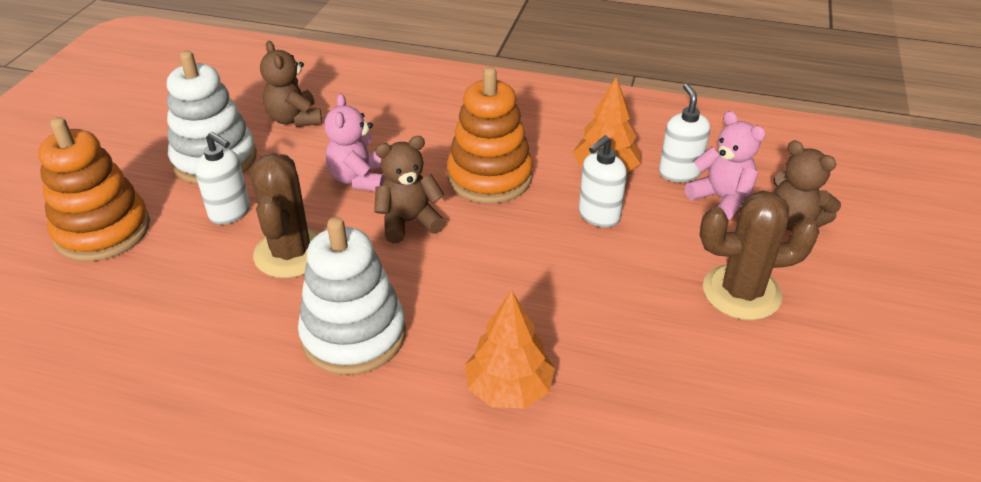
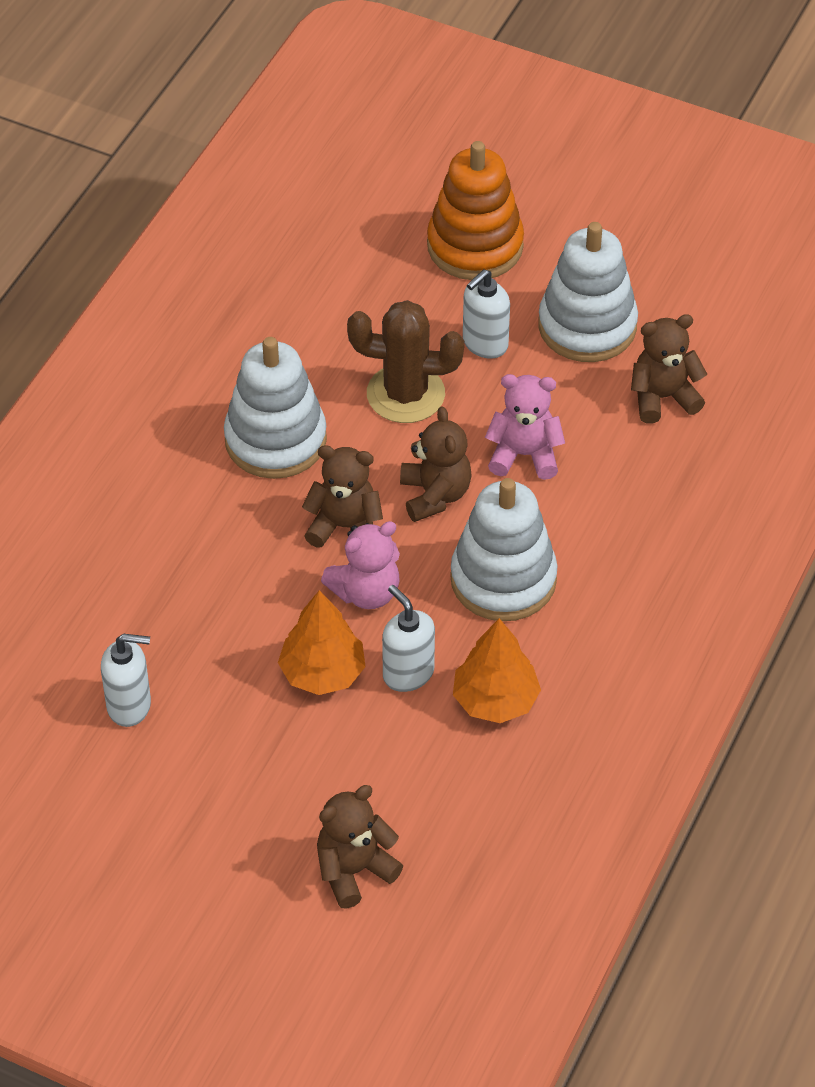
camera: 100 degrees right, 10 degrees up
orange stacking toy [447,67,533,204] -> white stacking toy [450,478,558,621]
orange tree [465,290,555,409] -> orange tree moved to [278,590,366,695]
white soap dispenser [659,83,710,183] -> white soap dispenser moved to [101,634,151,727]
pink teddy bear [685,111,766,220] -> pink teddy bear moved to [321,521,400,609]
brown cactus [700,190,819,320] -> none
none -> brown teddy bear [302,445,383,548]

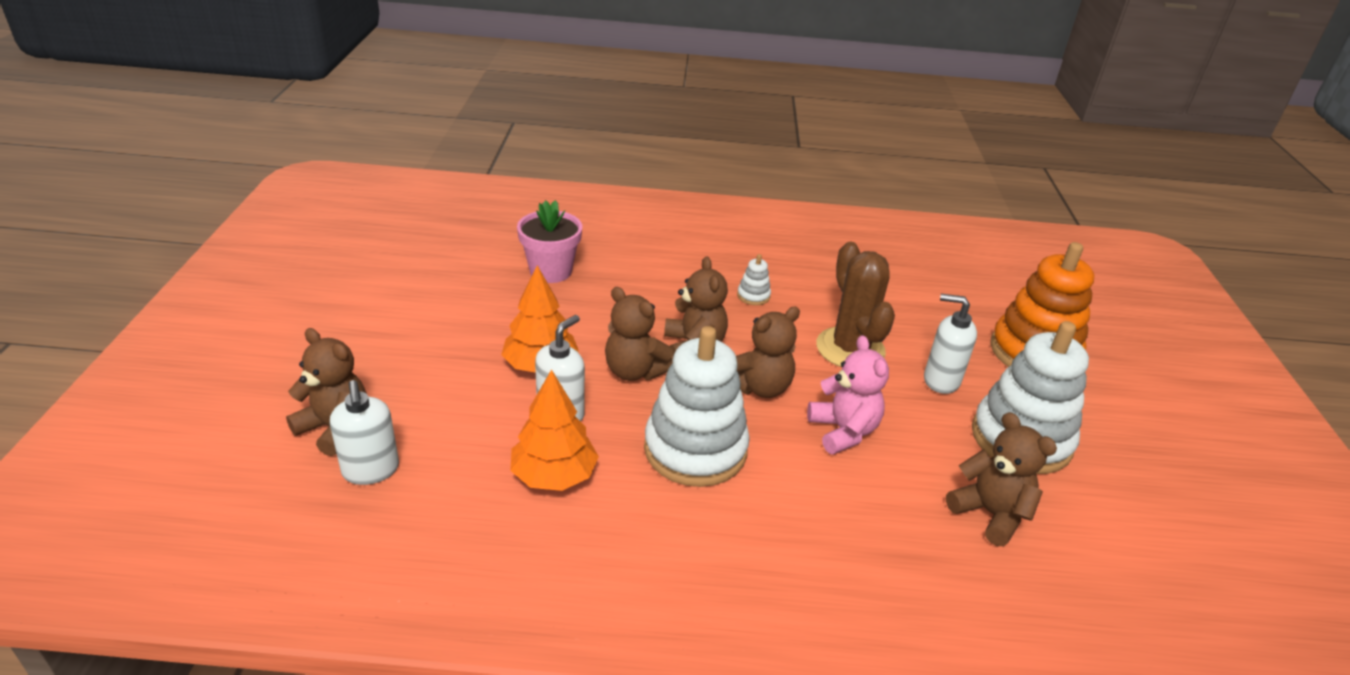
camera: 65 degrees right, 15 degrees down
white soap dispenser [101,634,151,727] -> white soap dispenser moved to [330,380,399,485]
white stacking toy [224,337,327,479] -> white stacking toy [737,254,771,305], size x0.40
pink teddy bear [321,521,400,609] -> brown teddy bear [605,287,673,381]
none -> pink flower pot [517,200,582,283]

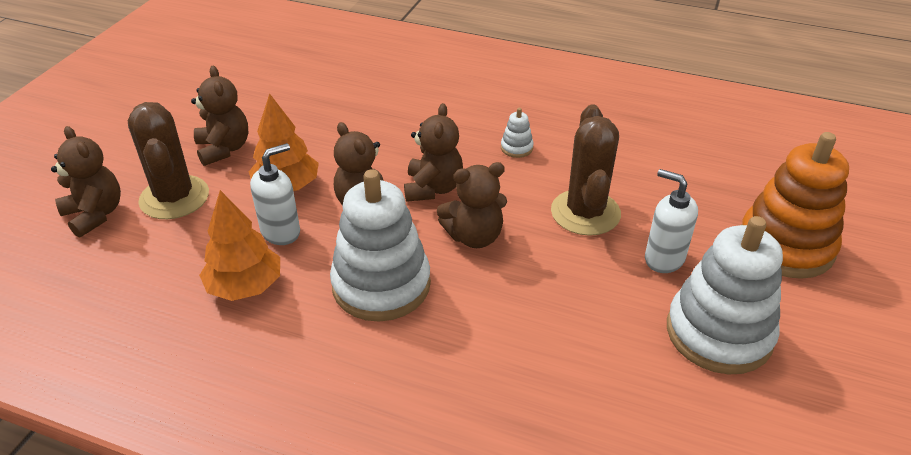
camera: 20 degrees right, 5 degrees up
white soap dispenser [330,380,399,485] -> none
pink flower pot [517,200,582,283] -> none
pink teddy bear [807,335,889,455] -> none
brown teddy bear [946,412,1057,546] -> brown teddy bear moved to [191,66,248,166]
none -> brown cactus [128,102,209,219]

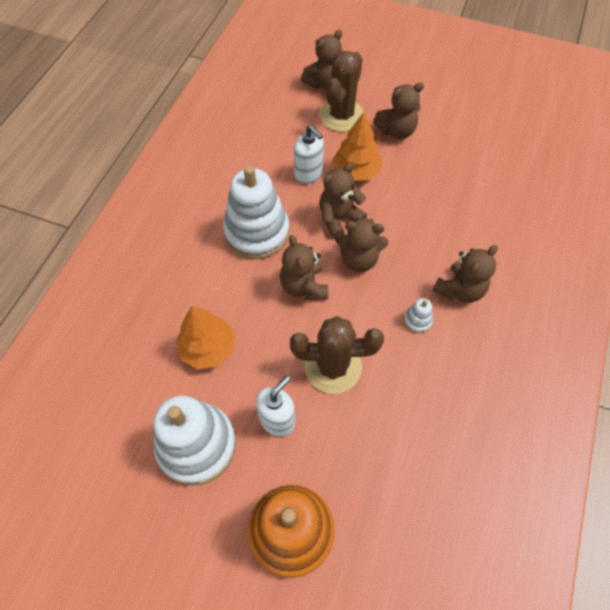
camera: 90 degrees right, 20 degrees up
brown cactus [128,102,209,219] -> brown cactus turned 45 degrees counterclockwise [320,51,364,132]
orange tree [199,190,280,301] -> orange tree moved to [176,306,235,370]
none -> brown teddy bear [432,245,498,303]

